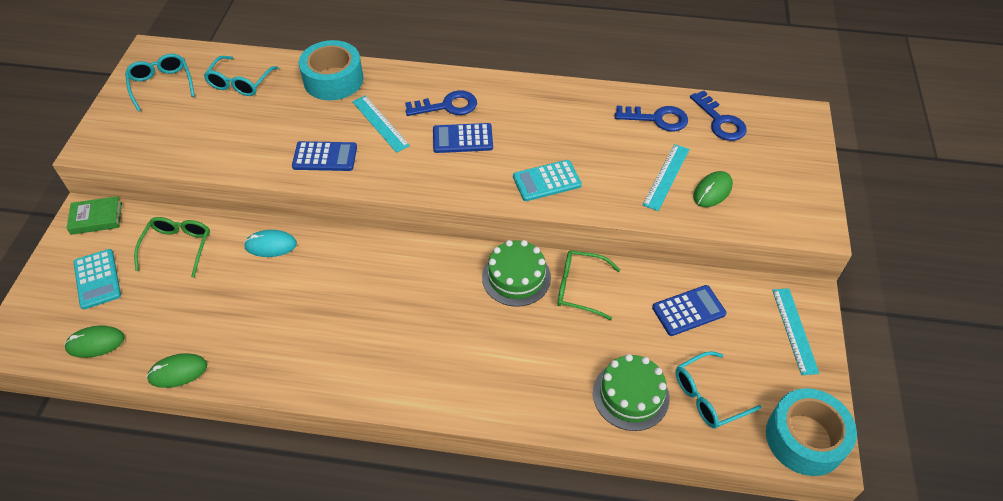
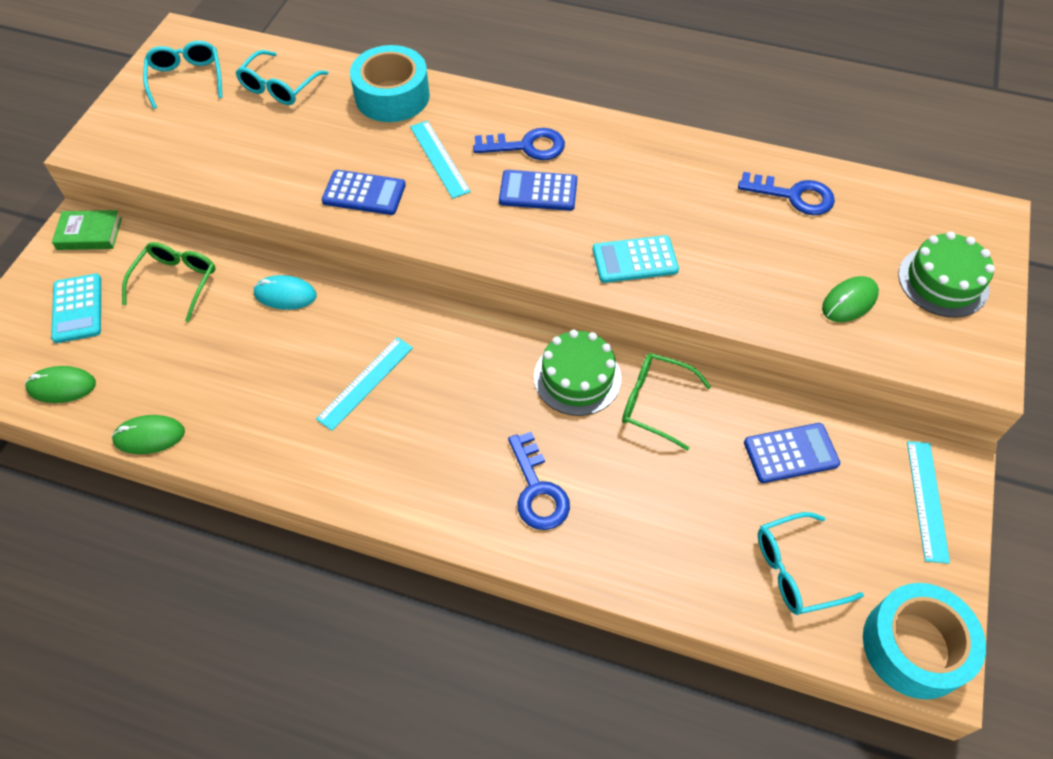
camera: 10 degrees right, 5 degrees up
green cake [593,354,670,431] -> green cake moved to [898,232,995,317]
turquoise ruler [643,144,690,211] -> turquoise ruler moved to [316,337,413,431]
blue key [690,91,747,141] -> blue key moved to [508,432,570,530]

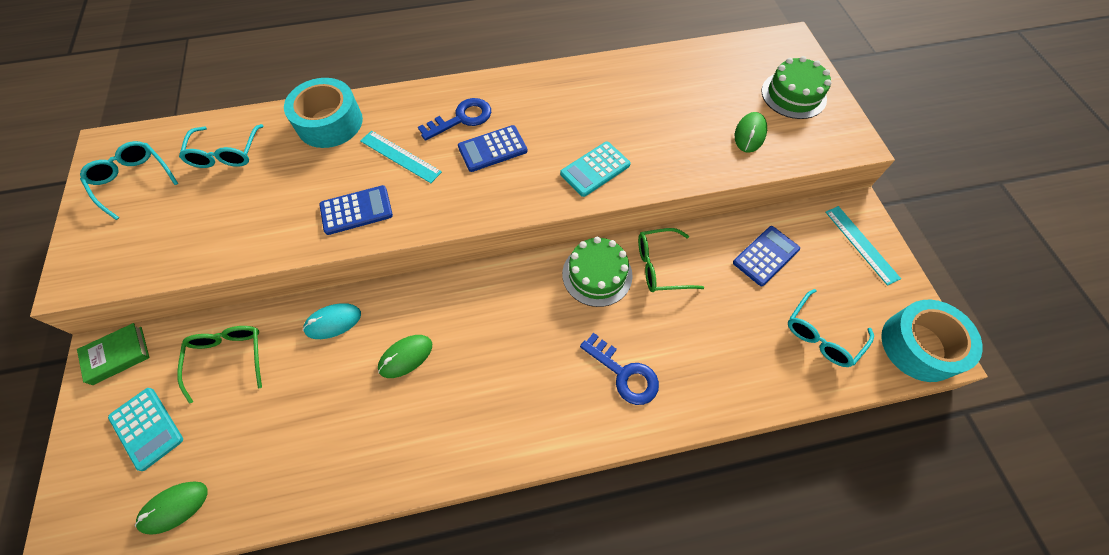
camera: 30 degrees left, 5 degrees up
green mouse [111,415,185,454] -> green mouse moved to [378,335,432,378]
turquoise ruler [316,337,413,431] -> none
blue key [738,172,835,215] -> none

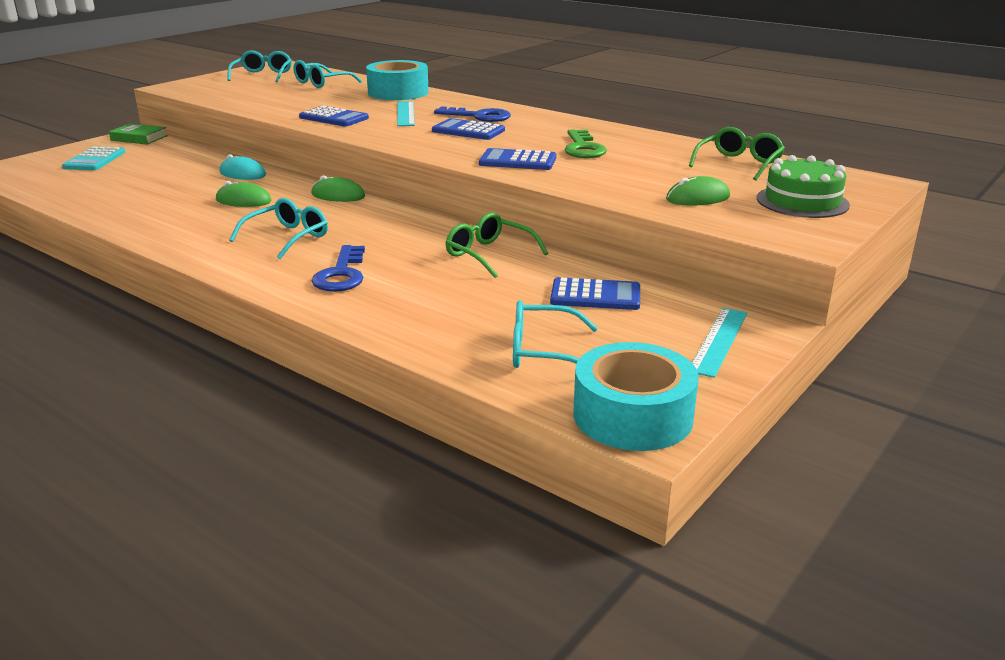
camera: 50 degrees right, 35 degrees down
green mouse [135,481,208,535] -> green mouse moved to [311,175,365,202]
green glasses [177,326,262,404] -> green glasses moved to [689,127,785,180]
turquoise calculator [560,142,631,197] -> blue calculator [479,148,556,170]
green cake [562,237,633,307] -> none
none -> turquoise glasses [229,198,328,259]
none -> green key [564,129,607,158]

